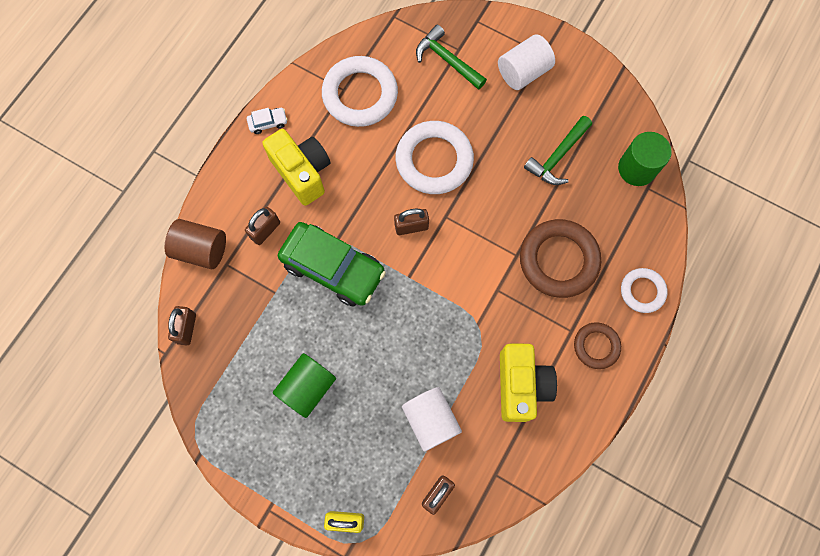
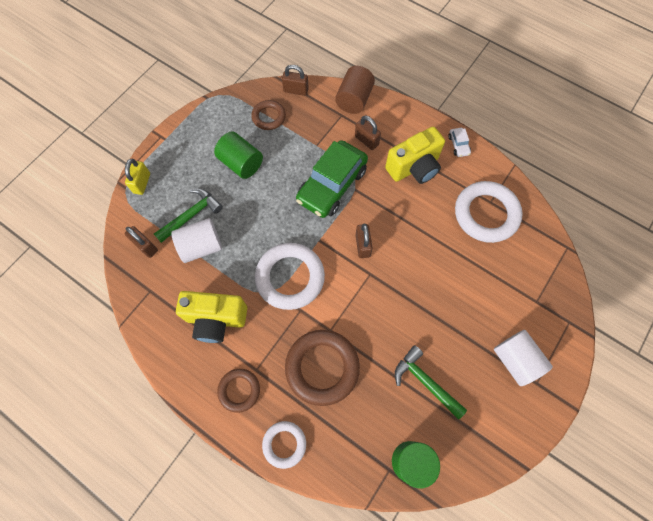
camera: 95 degrees right, 5 degrees down
white ring [396,121,474,194] -> white ring moved to [255,243,325,310]
green hammer [416,25,487,90] -> green hammer moved to [154,189,223,243]
none -> brown ring [251,100,286,130]

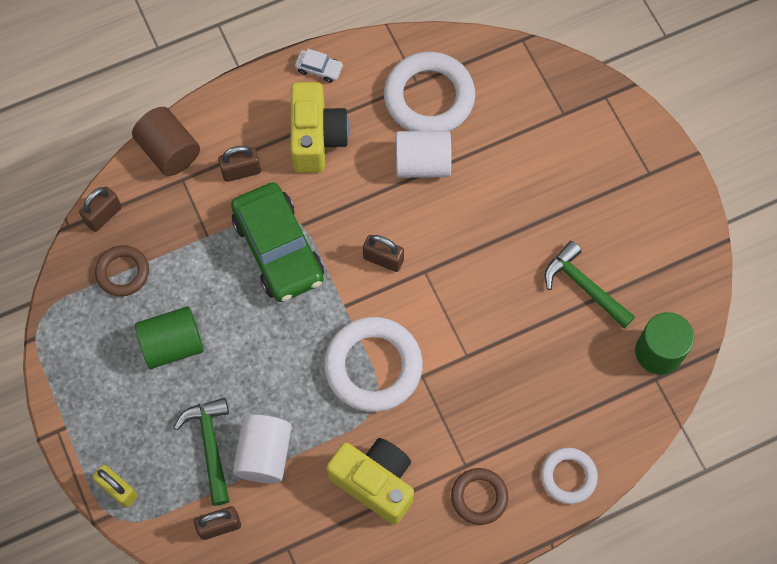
camera: 60 degrees left, 0 degrees up
yellow camera [176,291,247,343] -> yellow camera turned 90 degrees counterclockwise [326,438,414,525]
brown ring [285,330,360,406] -> none
green hammer [395,345,467,420] -> green hammer turned 60 degrees clockwise [544,241,635,329]
white cylinder [494,330,553,386] -> white cylinder moved to [396,131,451,178]

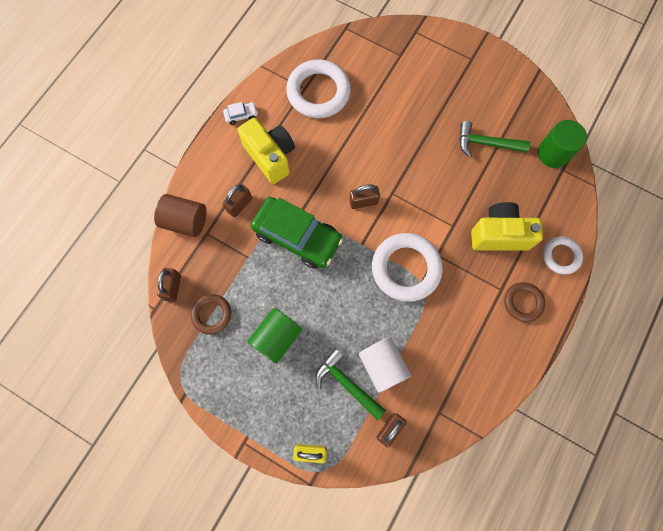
camera: 35 degrees left, 5 degrees up
yellow camera [326,438,414,525] -> yellow camera moved to [471,202,543,251]
white cylinder [396,131,451,178] -> none

